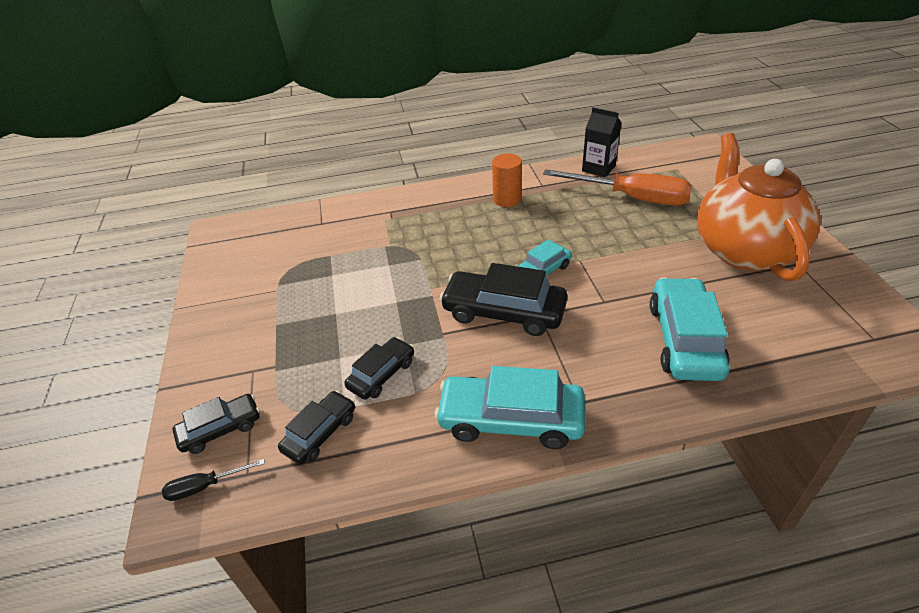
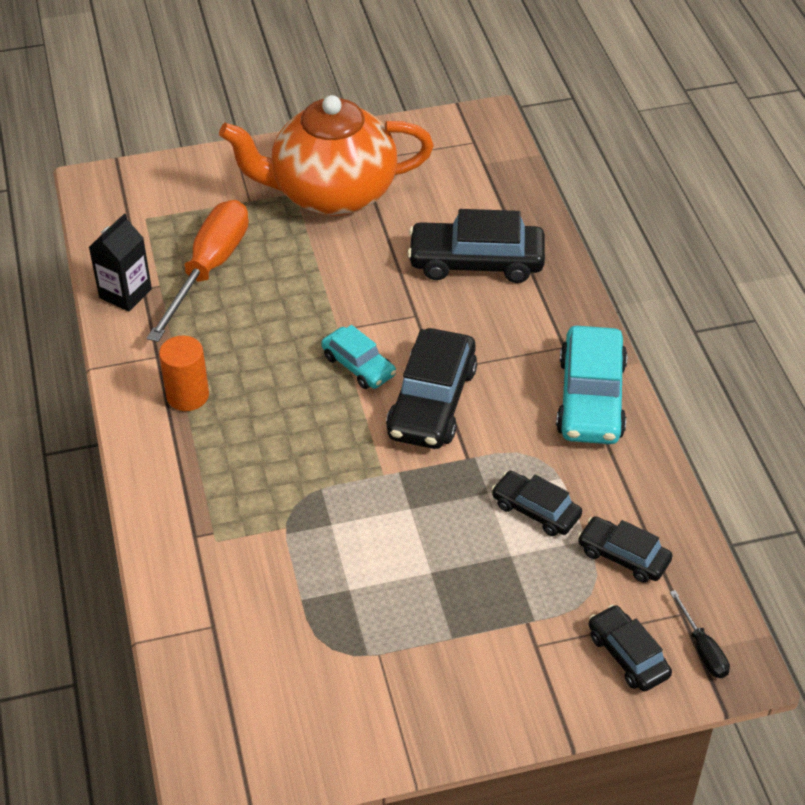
camera: 95 degrees left, 5 degrees up
turquoise car [650,277,730,381] -> black car [407,209,545,283]

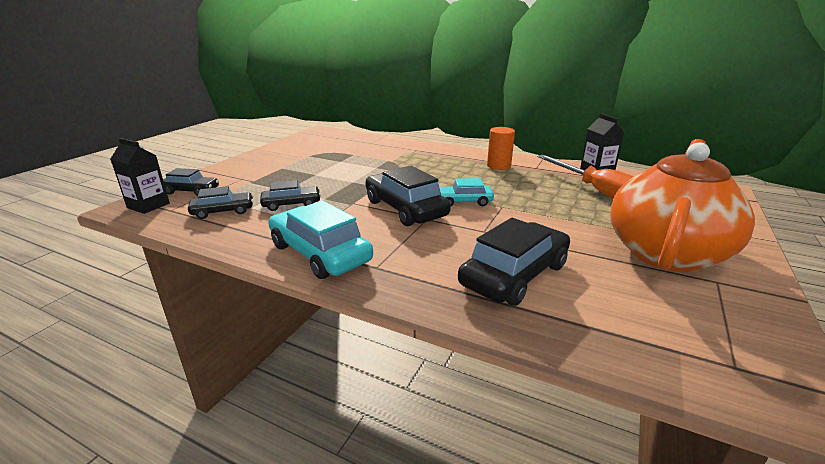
camera: 130 degrees right, 20 degrees down
black screwdriver [670,590,730,678] -> black carton [111,138,170,214]

